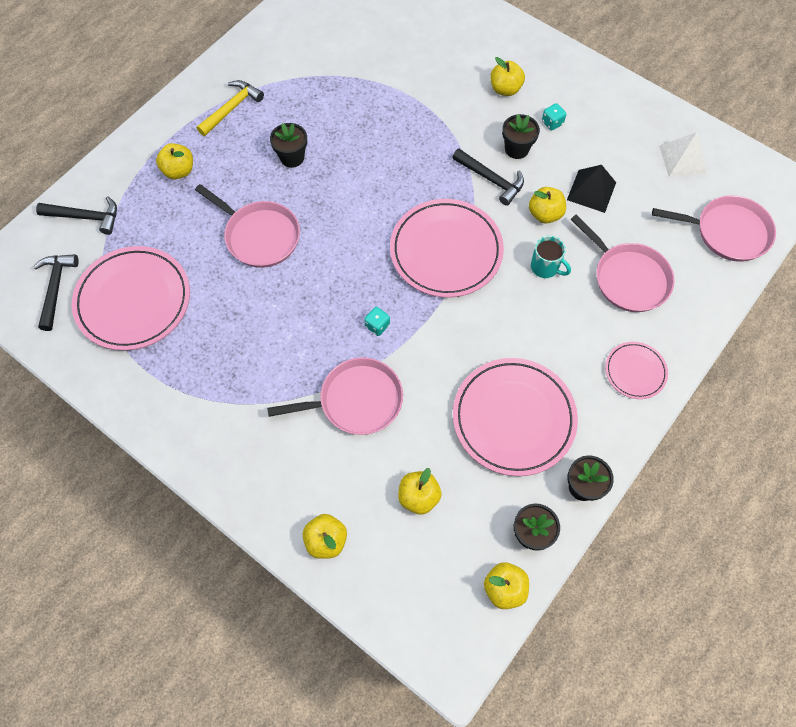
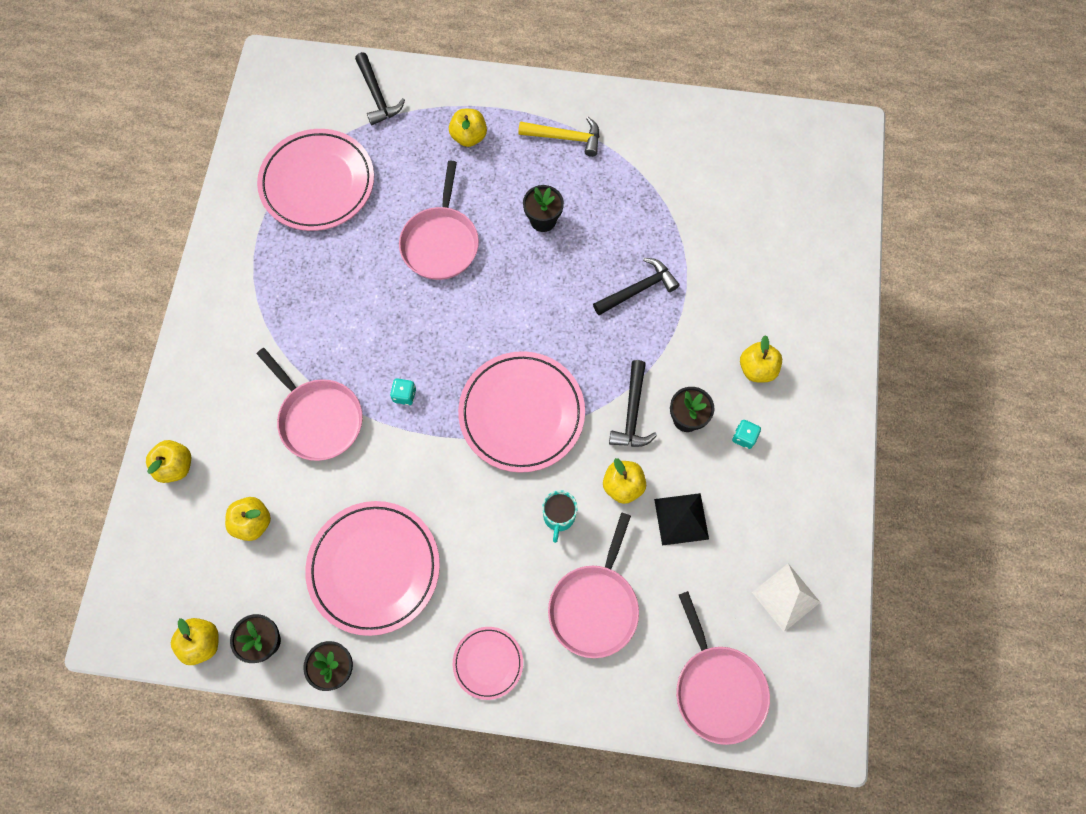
camera: 60 degrees right, 5 degrees up
black hammer [33,254,79,331] -> black hammer moved to [593,258,680,315]

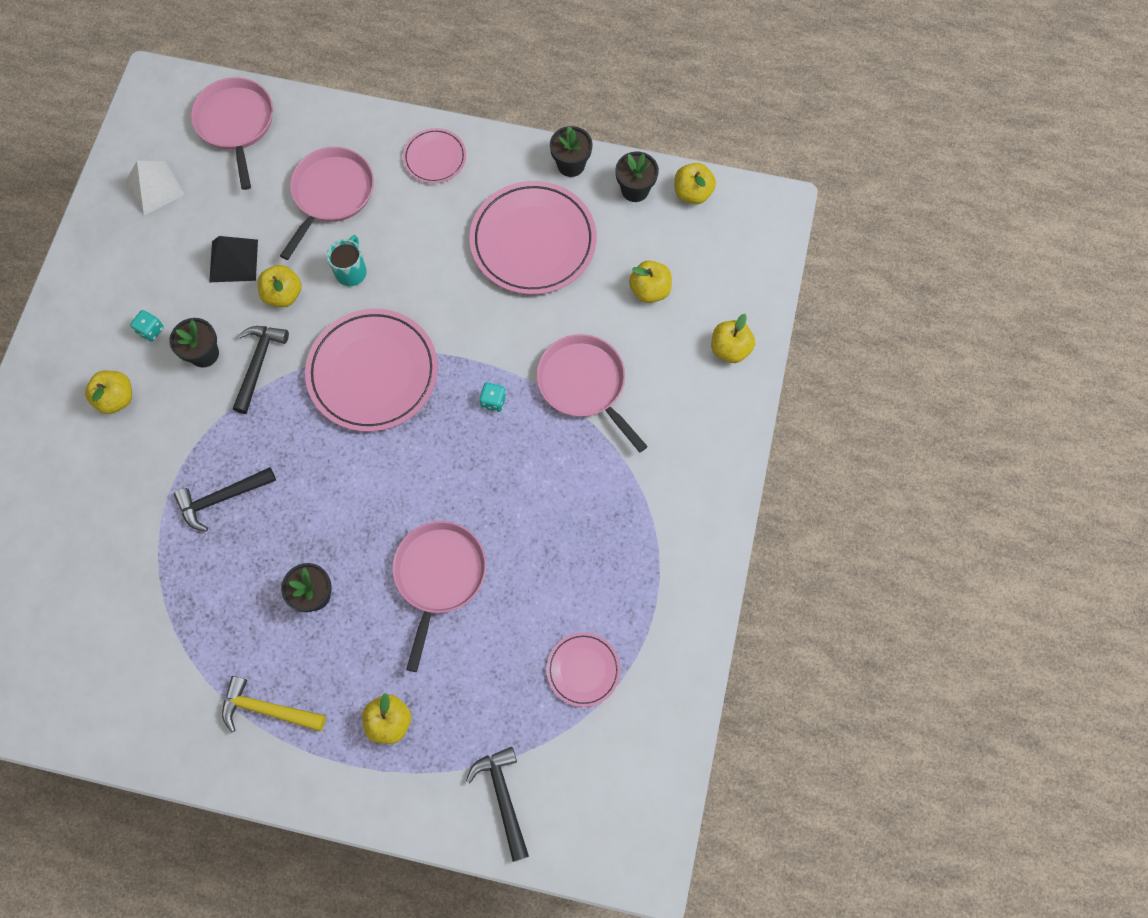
camera: 175 degrees left, 0 degrees up
pink plate [257,129,374,231] -> pink plate [547,632,621,707], size x0.51

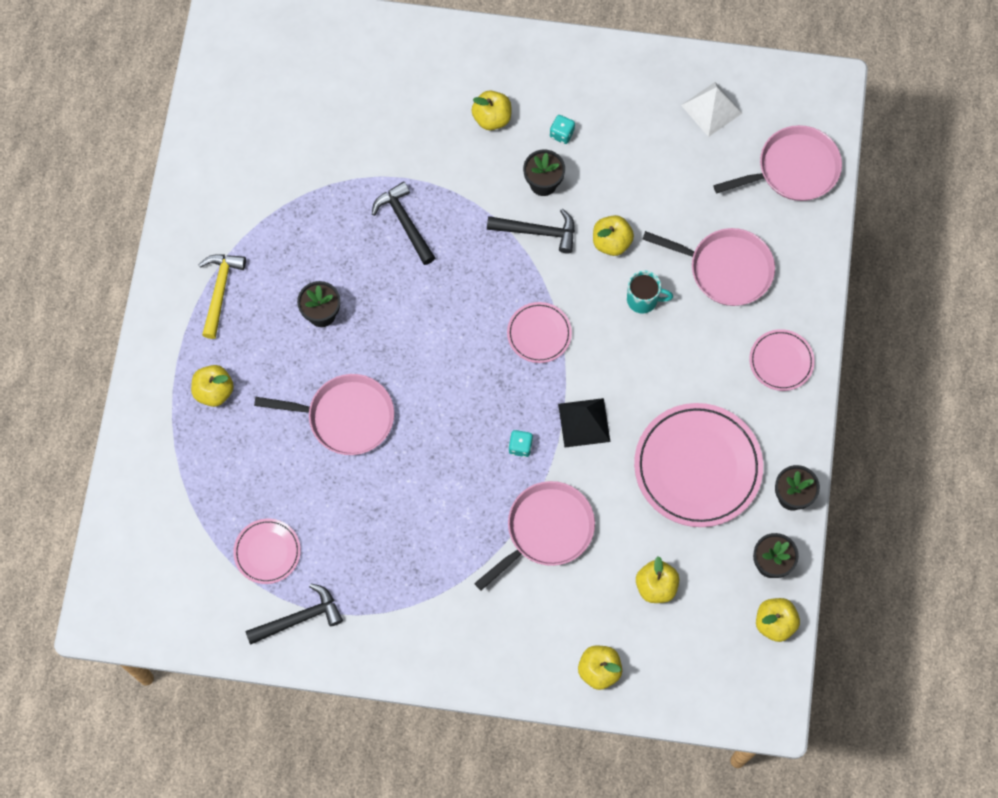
camera: 85 degrees right, 0 degrees up
black pyramid [209,236,258,282] -> black pyramid moved to [558,398,610,448]
pink plate [305,309,438,432] -> pink plate [507,302,572,363], size x0.51
black hammer [466,747,529,862] -> black hammer moved to [245,584,343,645]

